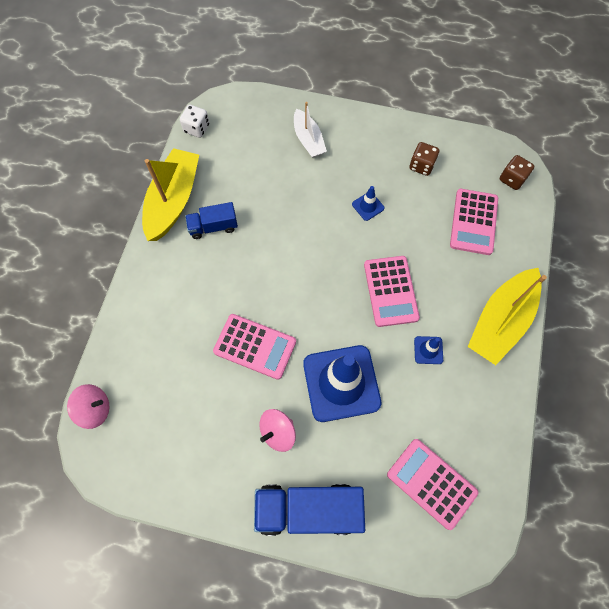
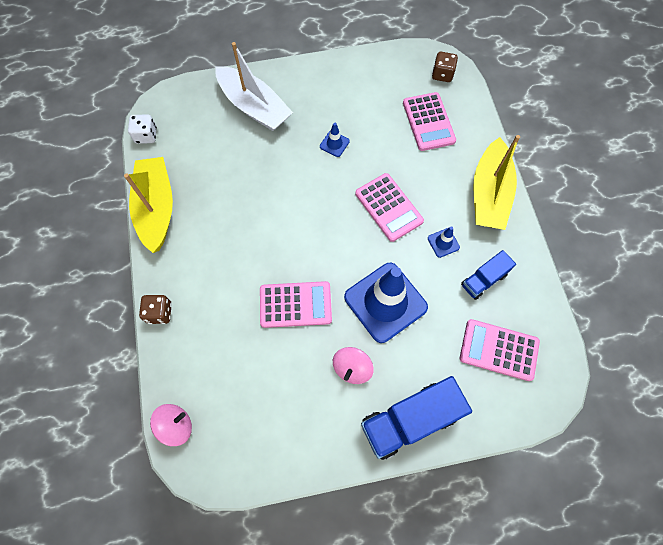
camera: 25 degrees left, 0 degrees up
blue truck [185,202,238,239] -> blue truck moved to [461,250,516,300]
white boat [294,102,327,158] -> white boat [215,42,293,131], size x1.68
brown dice [409,142,439,176] -> brown dice moved to [139,295,172,324]

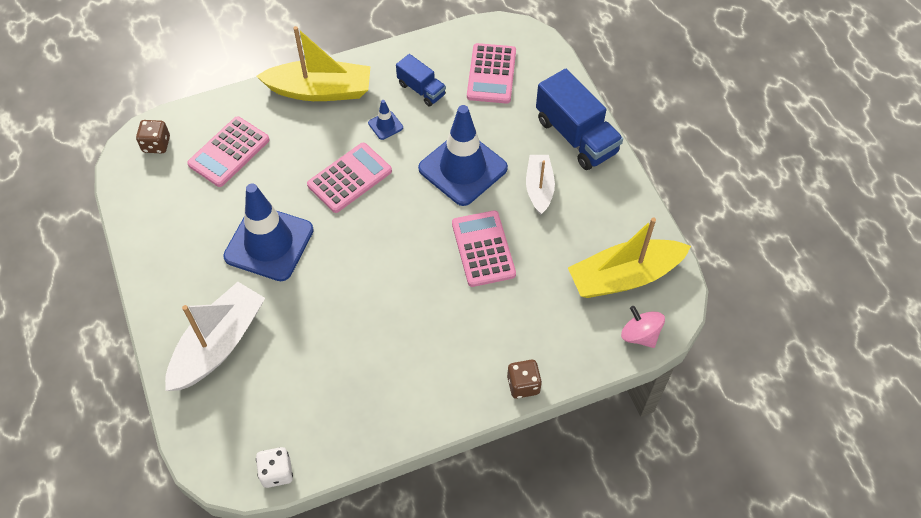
camera: 100 degrees left, 10 degrees down
yellow boat [124,157,173,253] -> yellow boat moved to [568,217,691,298]
blue traffic cone [320,123,350,157] -> blue traffic cone [223,183,314,281], size x2.41
pink spinning top [333,347,374,384] -> white boat [526,155,555,215]
pink calculator [403,92,456,151] -> pink calculator turned 150 degrees clockwise [187,116,270,187]

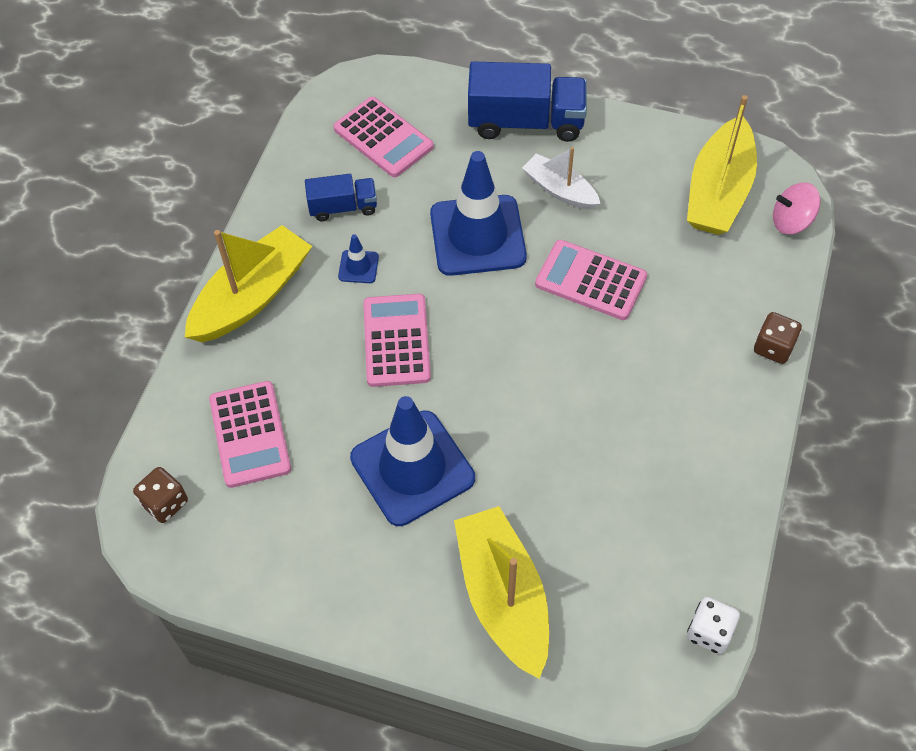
camera: 50 degrees left, 0 degrees up
white boat [165,282,265,391] -> yellow boat [454,506,549,679]

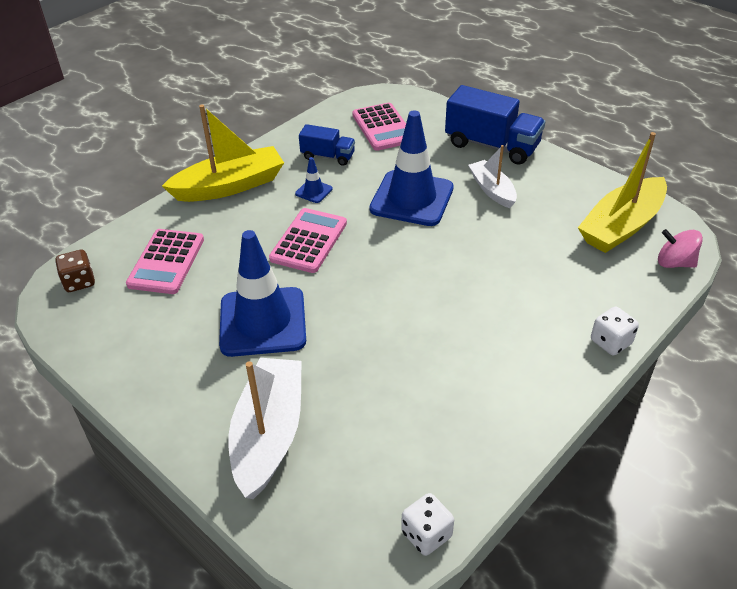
camera: 25 degrees right, 15 degrees down
yellow boat [454,506,549,679] -> white boat [229,358,302,499]
pink calculator [535,240,647,320] -> none
brown dice [754,312,802,364] -> white dice [591,306,639,355]

